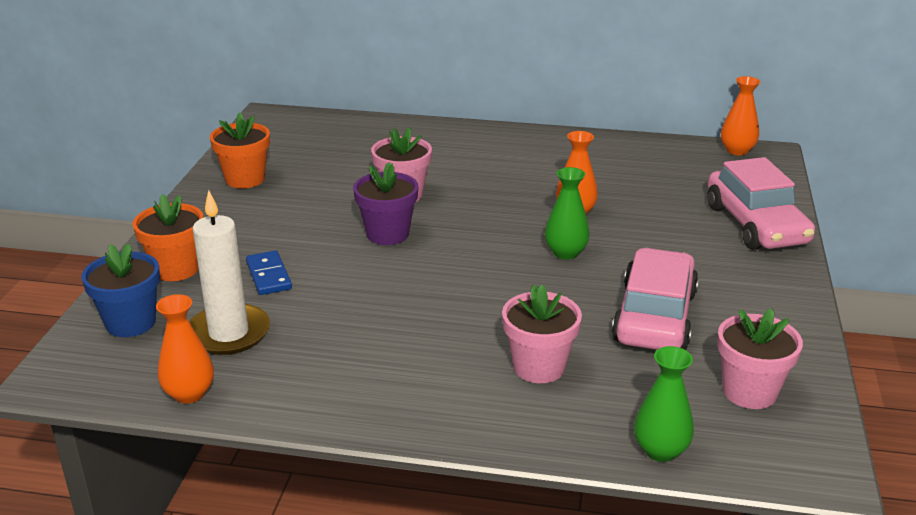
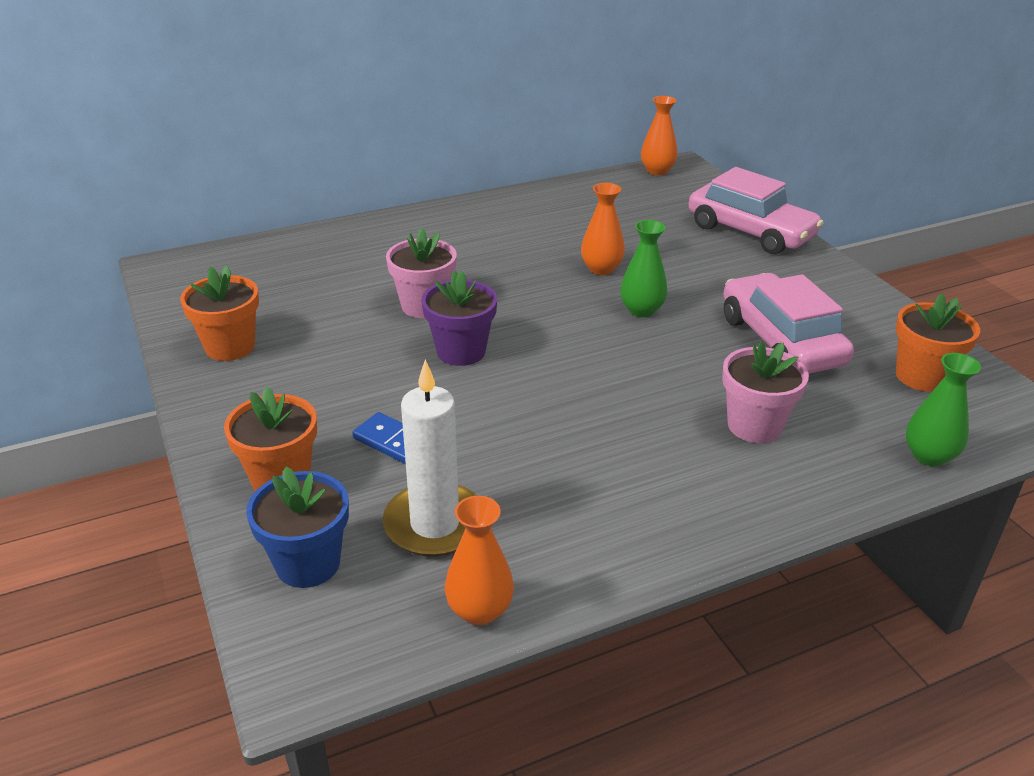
camera: 35 degrees left, 5 degrees up
pink flower pot [717,308,803,409] -> orange flower pot [896,293,980,392]

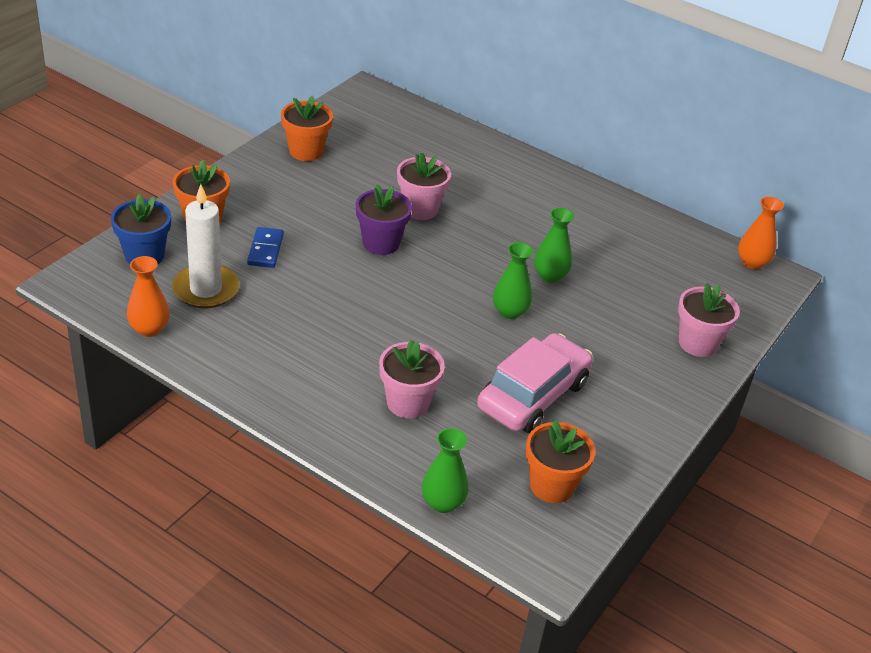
camera: 55 degrees right, 5 degrees up
orange vase [581,183,625,275] -> green vase [534,208,574,283]
pink car [688,167,823,254] -> pink flower pot [678,283,740,357]

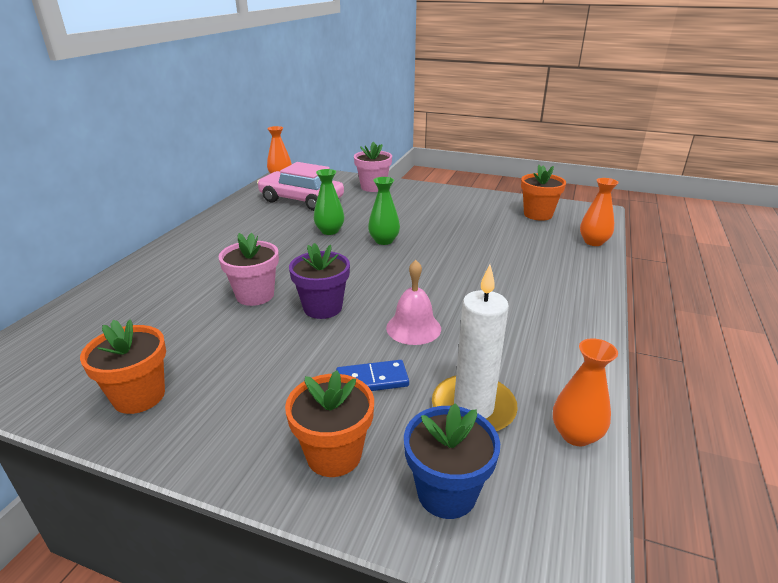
camera: 100 degrees left, 10 degrees down
pink flower pot [379,340,445,418] -> none
green vase [422,428,469,513] -> orange vase [580,178,619,246]
pink car [477,333,593,433] -> pink car moved to [257,162,344,211]
none -> pink bell [386,260,441,345]

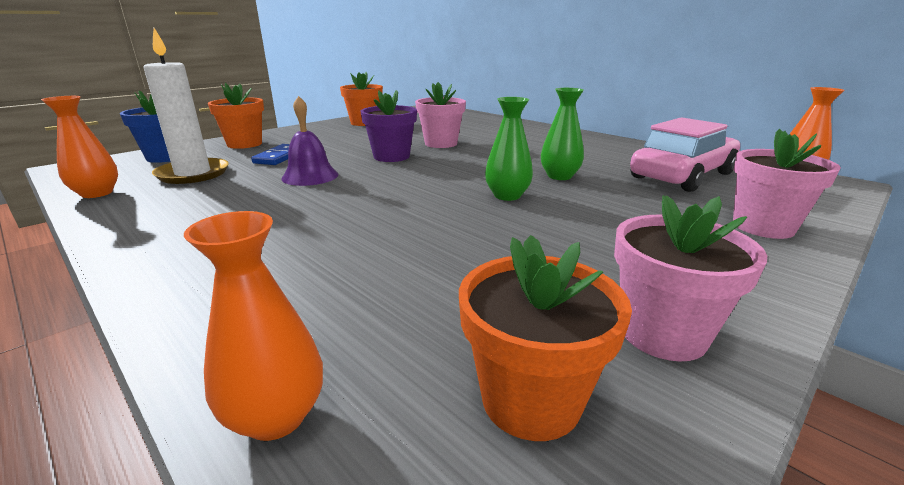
camera: 115 degrees right, 5 degrees down
pink bell [386,260,441,345] -> purple bell [281,96,338,186]
none -> pink flower pot [614,195,767,362]

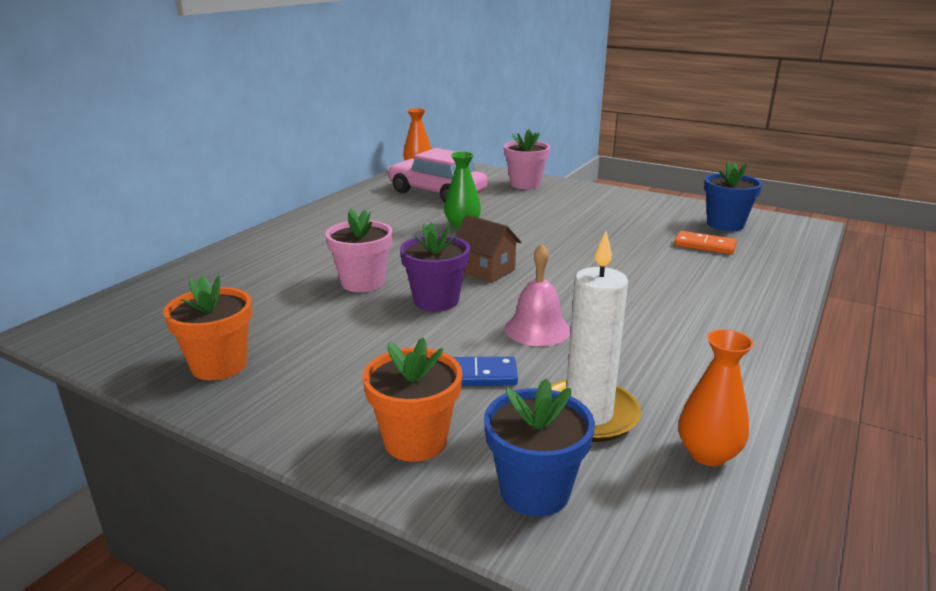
camera: 105 degrees left, 0 degrees up
orange vase [184,211,323,441] -> none
purple bell [281,96,338,186] -> pink bell [505,244,571,346]
orange flower pot [459,235,632,441] -> blue flower pot [704,161,763,231]
green vase [485,97,533,201] -> none
pink flower pot [614,195,767,362] -> none
none -> brown house [455,215,521,283]
none -> orange domino [674,231,737,254]

